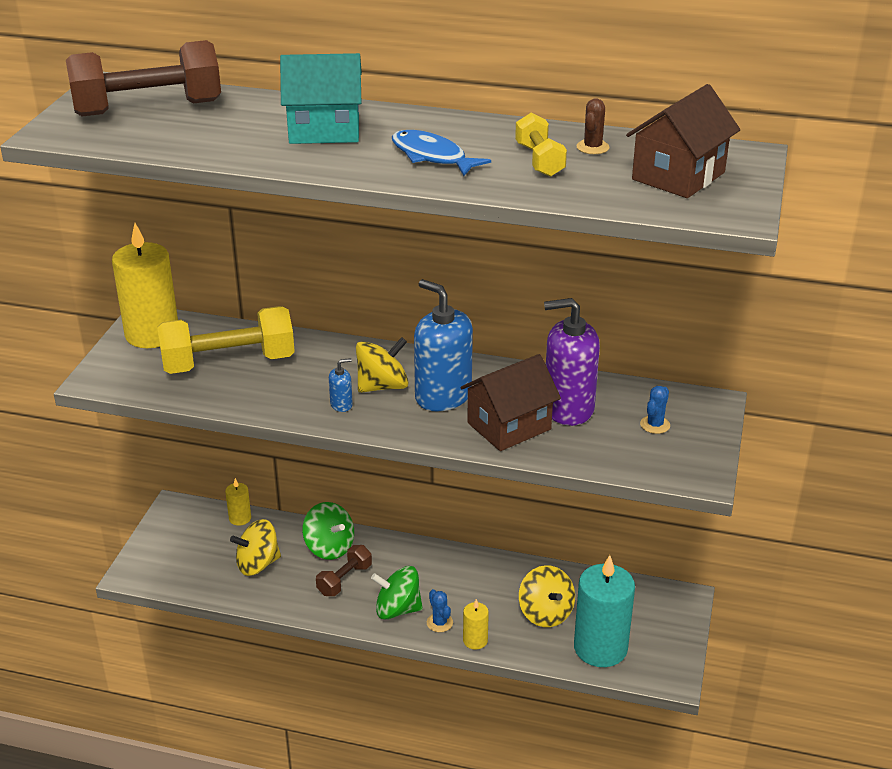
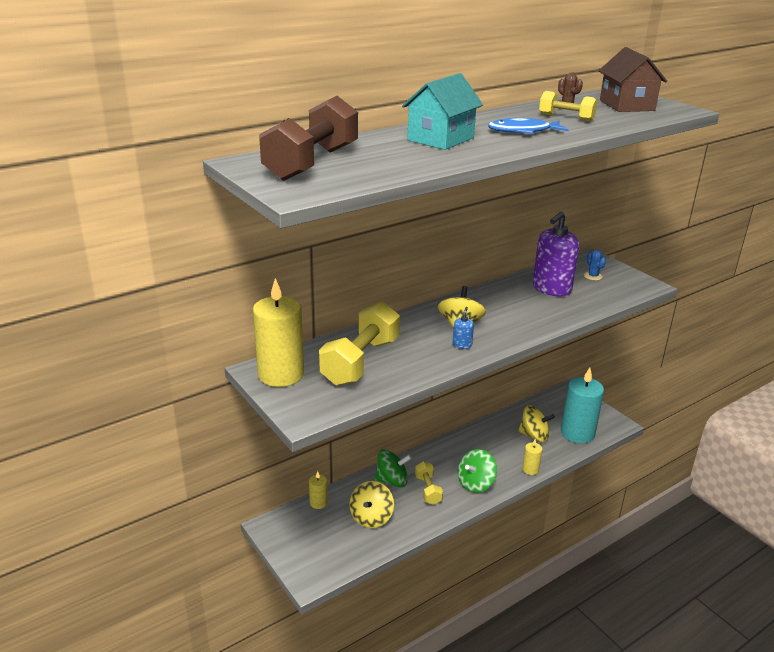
camera: 50 degrees left, 5 degrees down
brown dumbbell [316,545,372,596] -> yellow dumbbell [415,461,443,505]
blue soap dispenser [414,279,473,411] -> none
blue cactus [427,589,453,632] -> none
brown house [461,354,561,451] -> none

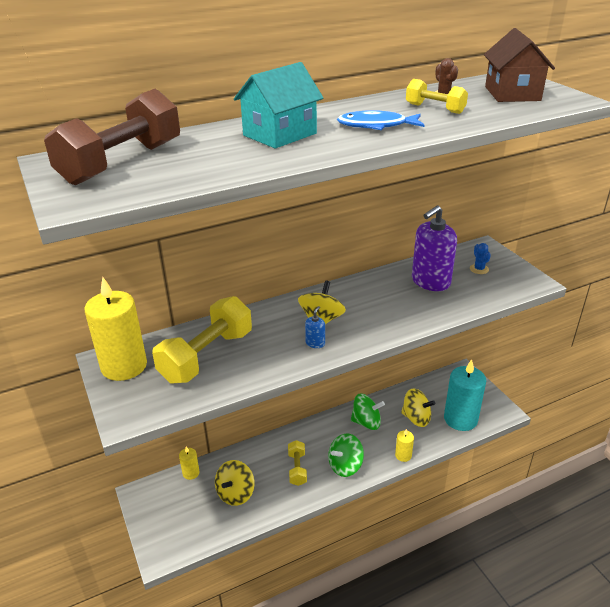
camera: 10 degrees right, 5 degrees up
green spinning top [375,449,412,488] -> green spinning top moved to [351,393,385,430]

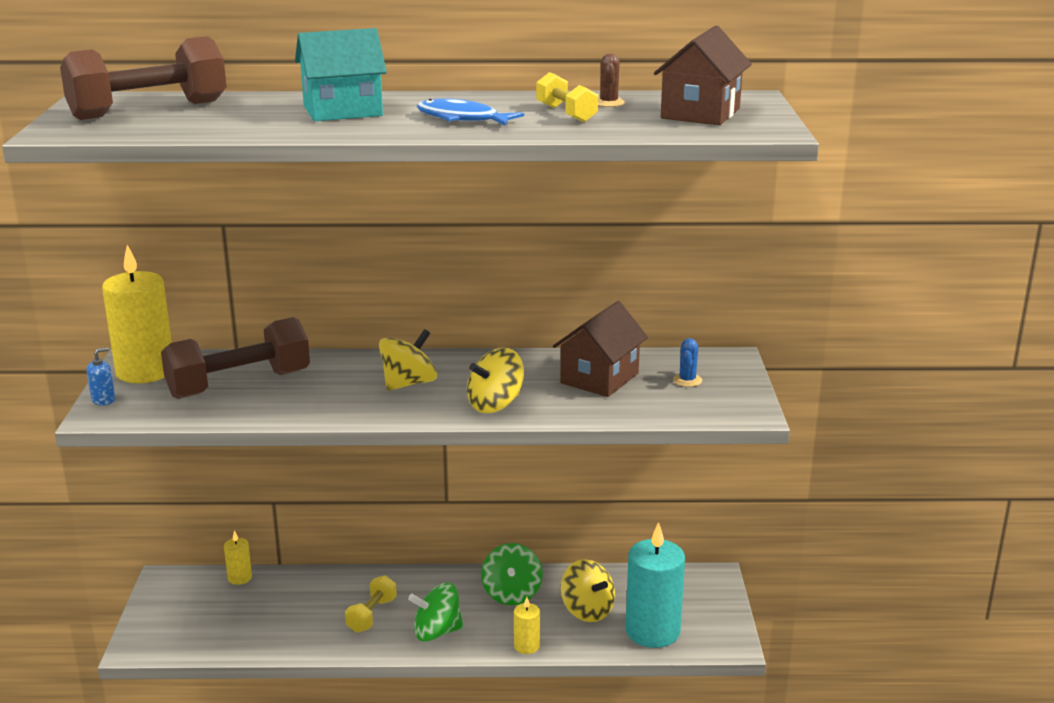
camera: 25 degrees right, 10 degrees down
yellow dumbbell [152,296,252,383] -> brown dumbbell [161,317,310,399]
yellow spinning top [215,460,254,506] -> yellow spinning top moved to [467,348,524,413]
blue soap dispenser [305,306,325,348] -> blue soap dispenser moved to [87,347,115,406]
green spinning top [351,393,385,430] -> green spinning top turned 60 degrees clockwise [481,543,543,605]
purple soap dispenser [412,205,457,291] -> brown house [553,301,648,397]

